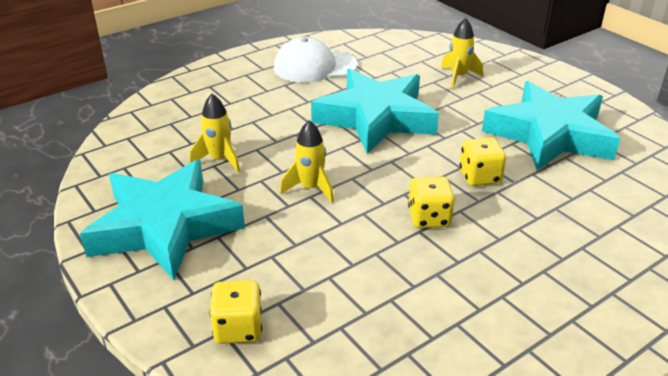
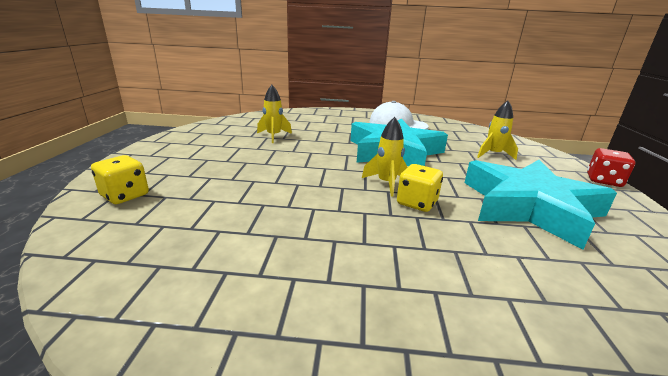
camera: 40 degrees right, 10 degrees down
turquoise star [80,160,245,281] -> none
yellow rocket [280,120,334,203] -> yellow rocket moved to [362,117,407,196]
yellow dice [408,177,455,228] -> none
none -> red dice [587,148,635,187]

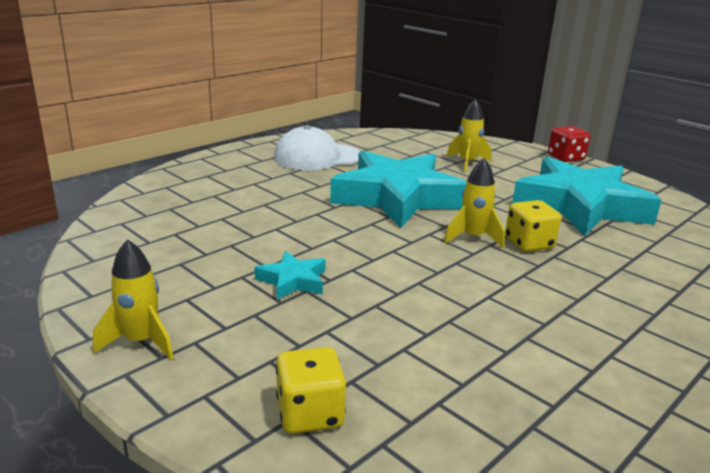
camera: 50 degrees left, 0 degrees up
yellow rocket [257,85,292,143] -> yellow rocket moved to [93,239,174,360]
none -> turquoise star [254,251,325,300]

